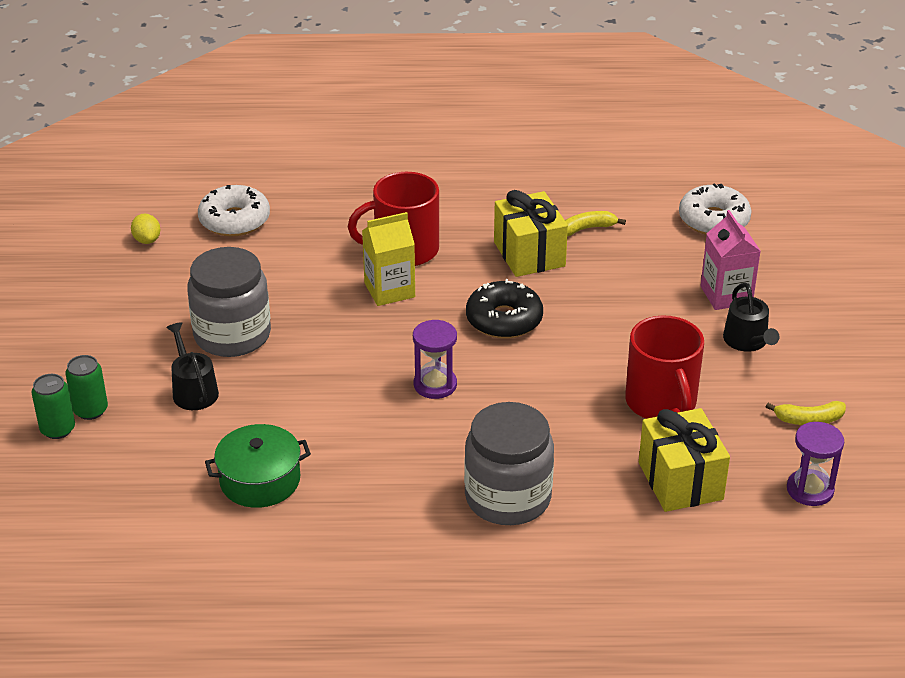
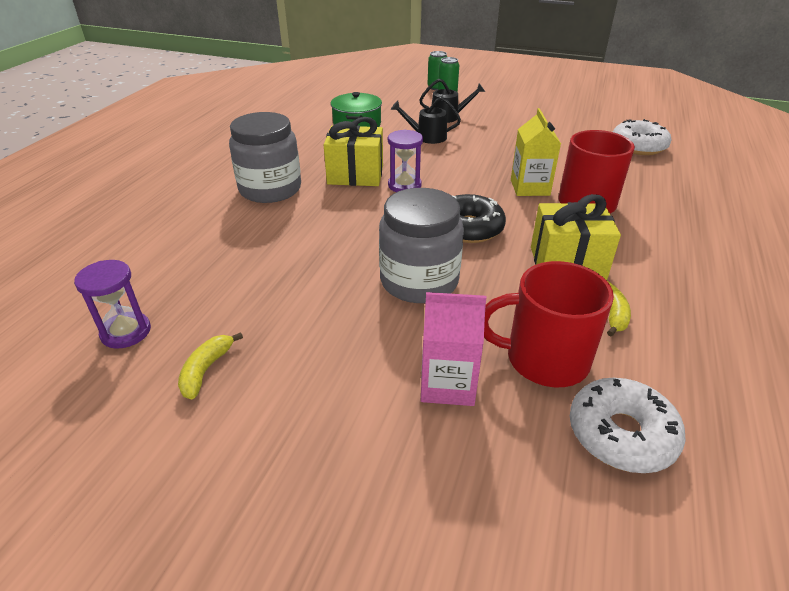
camera: 110 degrees right, 0 degrees up
yellow lemon [131,214,160,244] -> none
grey jar [187,247,271,357] -> grey jar moved to [379,188,464,303]
red mug [625,315,704,419] -> red mug moved to [484,261,614,387]
yellow gift [639,408,730,512] -> yellow gift moved to [324,117,383,186]
black watering can [723,283,779,352] -> black watering can moved to [391,97,461,144]

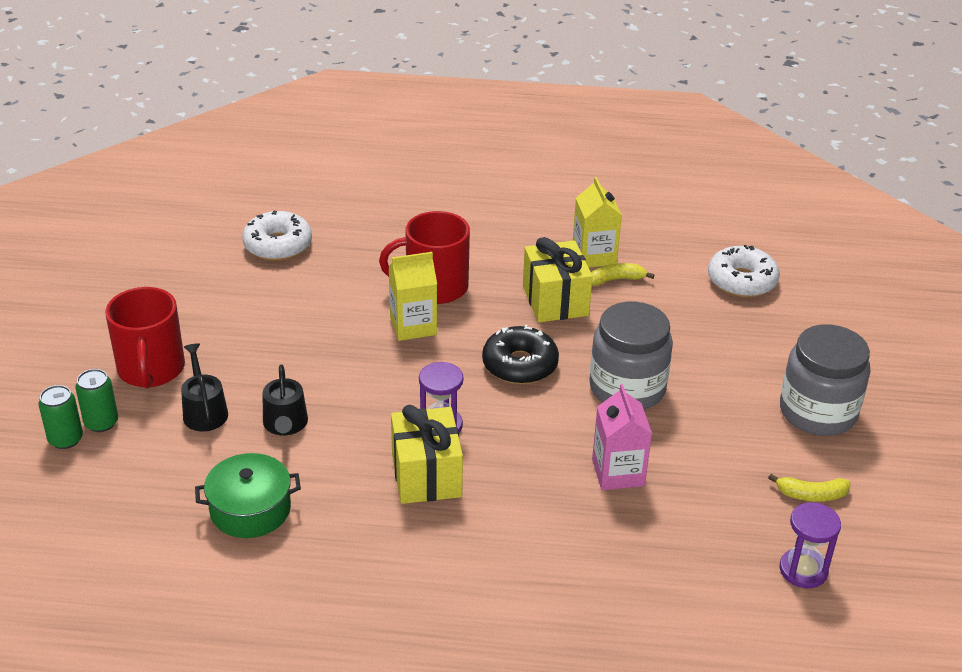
camera: 105 degrees left, 0 degrees up
grey jar [229,112,301,203] -> grey jar moved to [780,324,870,436]
pink carton [421,292,486,406] -> pink carton moved to [592,384,652,490]
red mug [484,261,614,387] -> red mug moved to [105,287,185,388]
none -> yellow carton [573,177,622,267]

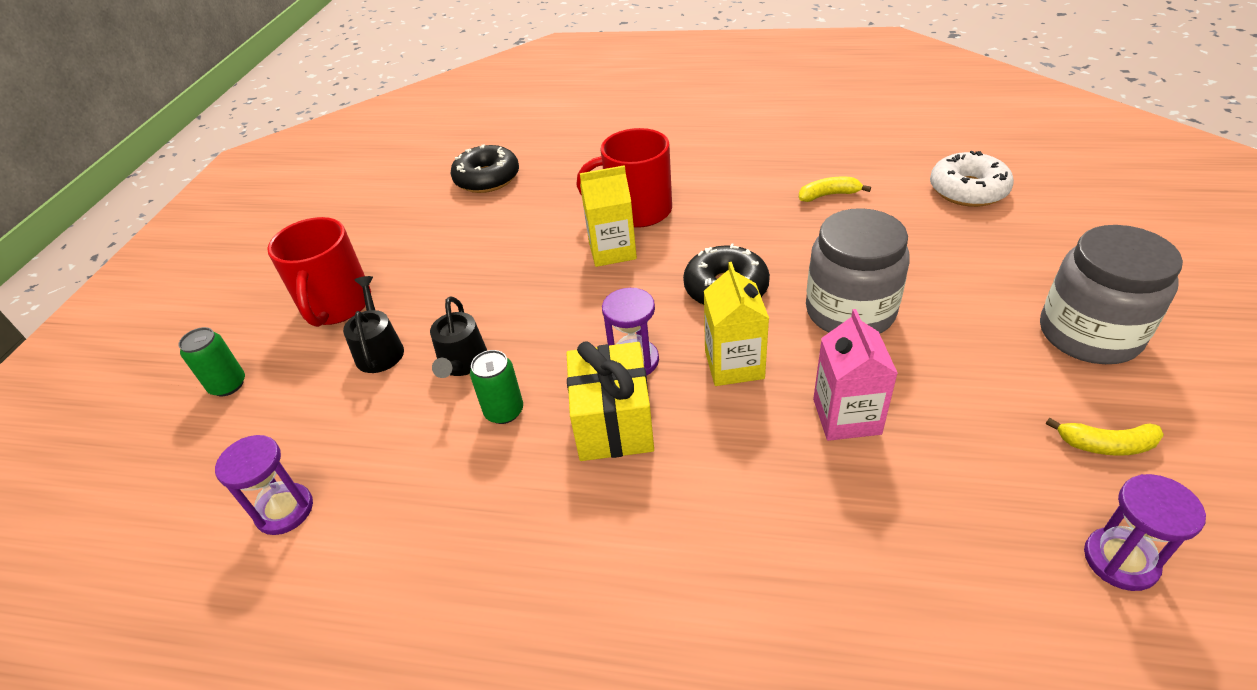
camera: 10 degrees right, 5 degrees up
green can [76,369,118,432] -> green can moved to [470,350,523,424]
green pot [195,453,301,538] -> none
white donut [242,211,312,261] -> black donut [451,145,519,193]
yellow gift [523,237,593,322] -> none
yellow carton [573,177,622,267] -> yellow carton moved to [704,262,769,386]
none -> purple hourglass [215,435,313,535]

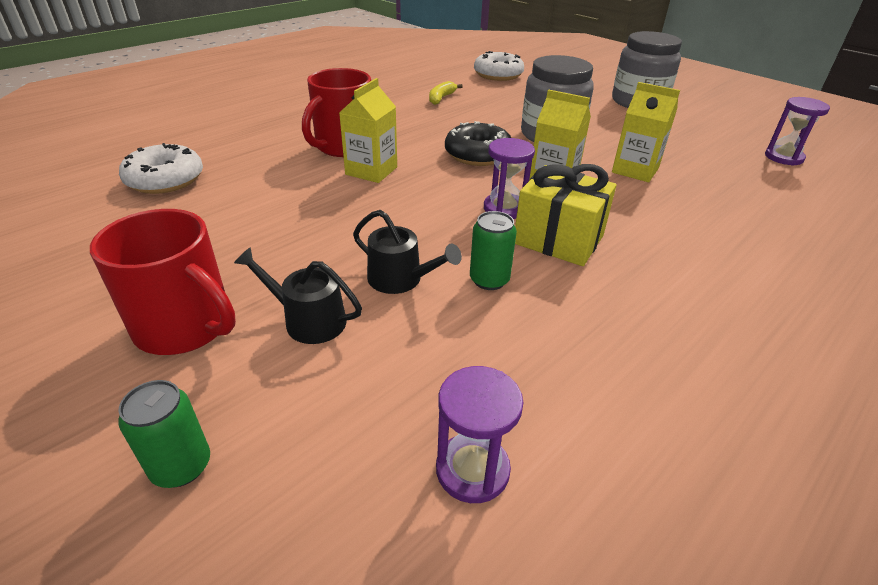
camera: 60 degrees left, 5 degrees down
black donut [451,145,519,193] -> white donut [119,143,203,194]
pink carton [813,309,898,441] -> yellow carton [612,82,680,182]
yellow banana [1046,418,1164,456] -> none

